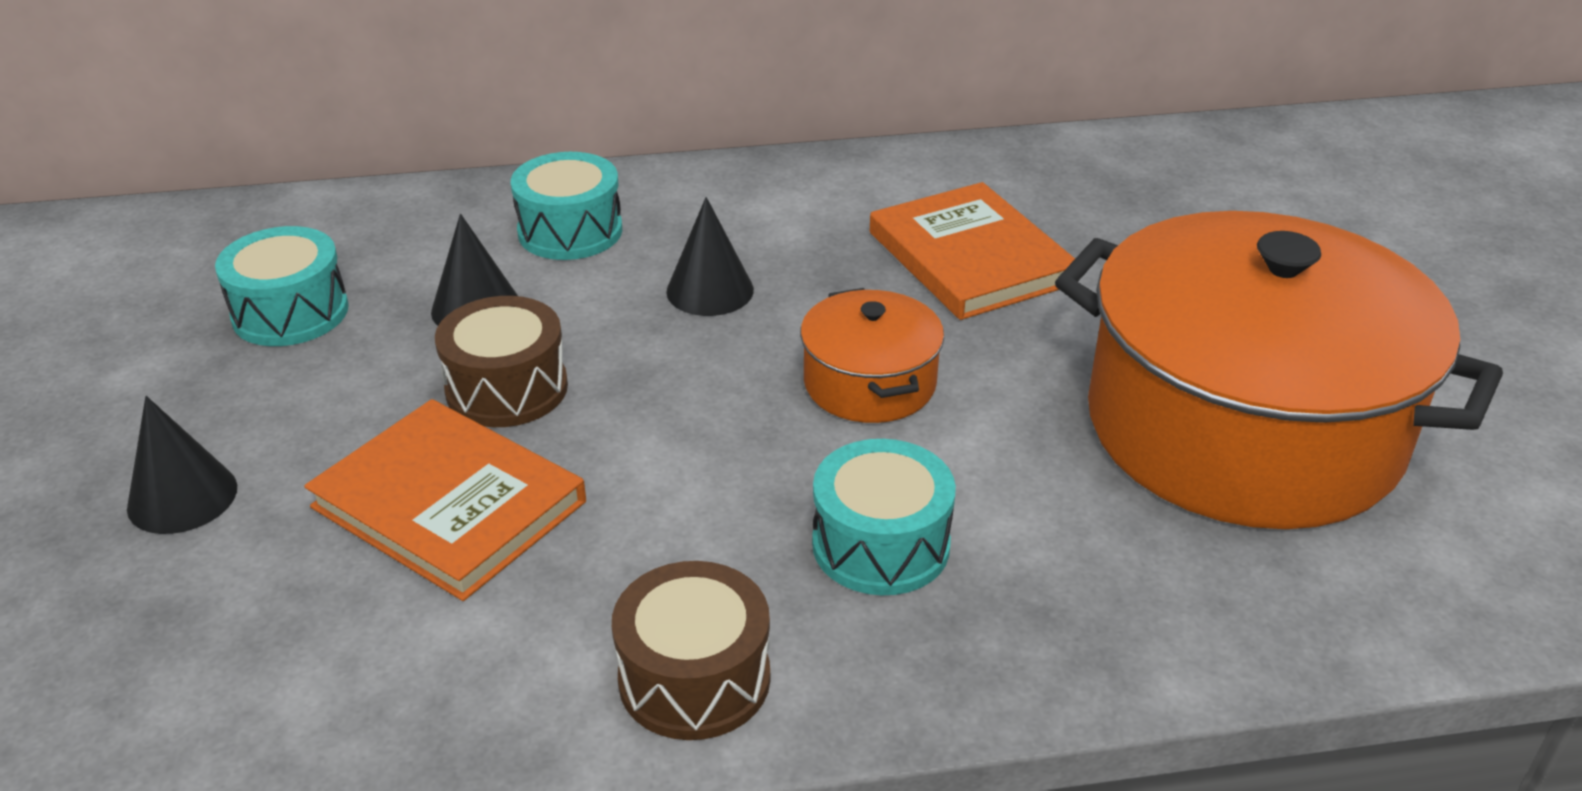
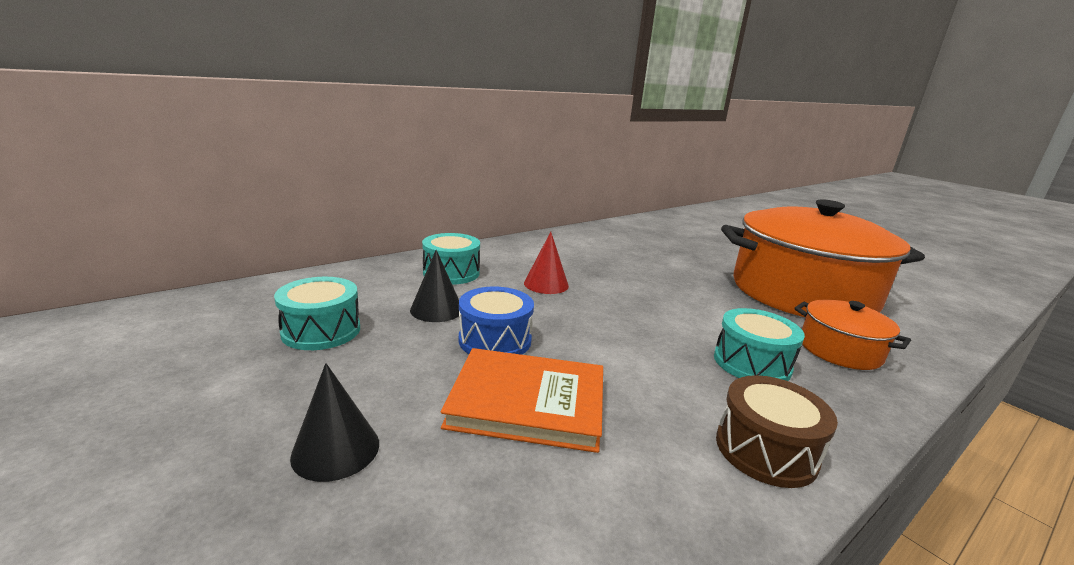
camera: 30 degrees left, 15 degrees down
brown drum [435,296,568,427] -> blue drum [459,287,534,355]
black cone [666,197,754,316] -> red cone [524,232,569,294]
orange pot [800,288,944,423] -> orange pot moved to [795,300,911,370]
orange book [870,182,1075,320] -> none

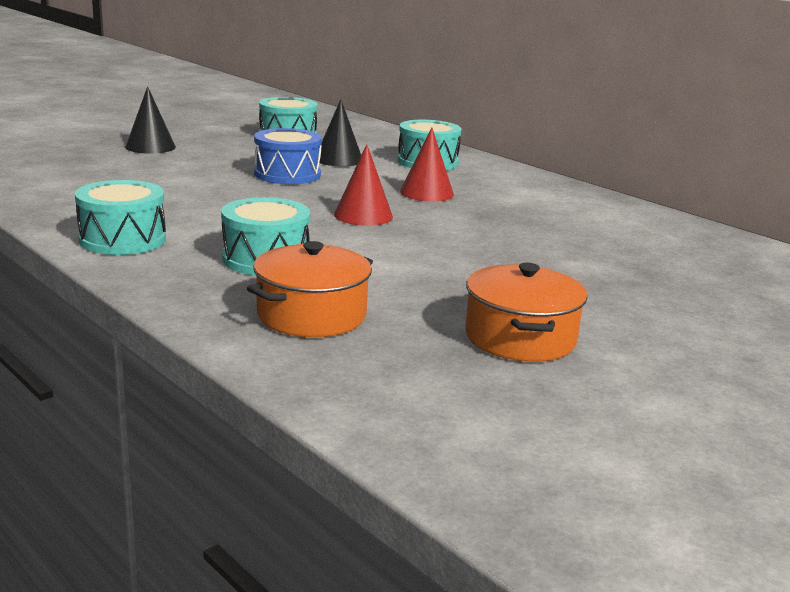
camera: 85 degrees right, 0 degrees up
orange book [441,348,603,453] -> none
brown drum [716,375,838,488] -> turquoise drum [75,180,166,255]
orange pot [721,199,925,317] -> orange pot [465,263,588,362], size x0.45
none -> red cone [334,144,393,226]

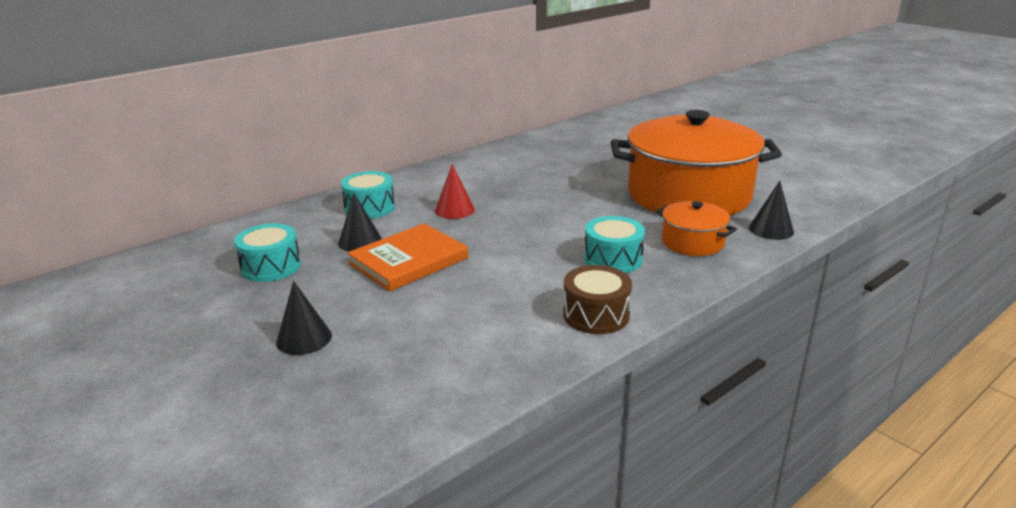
camera: 85 degrees left, 5 degrees up
turquoise drum [75,180,166,255] -> brown drum [563,265,632,334]
blue drum [254,128,322,184] -> orange book [347,223,468,291]
red cone [334,144,393,226] -> none
orange pot [465,263,588,362] -> orange pot [611,110,782,215], size x2.25
none -> black cone [749,181,794,240]

